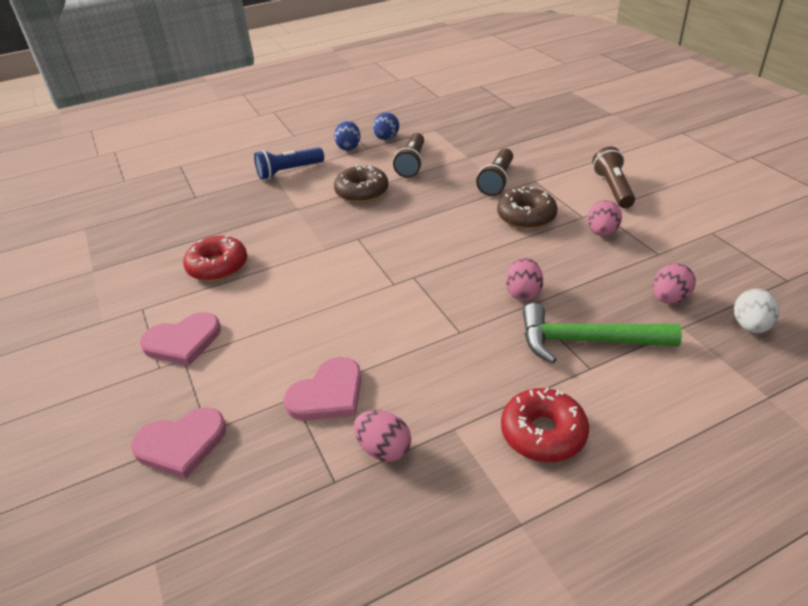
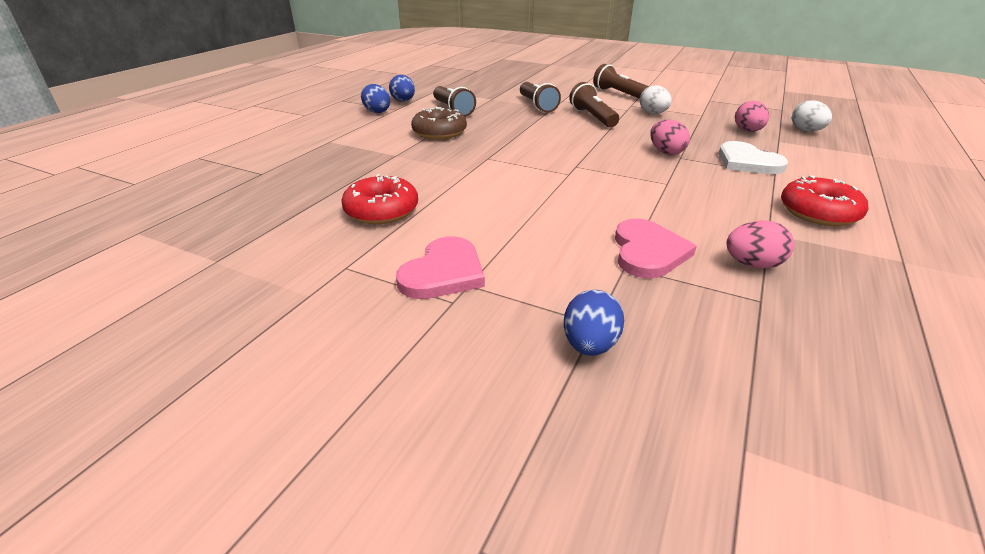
camera: 40 degrees left, 5 degrees down
pink heart [131,407,227,479] -> blue egg [564,290,624,356]
blue flashlight [254,147,324,180] -> none
brown donut [497,186,558,229] -> brown flashlight [569,82,619,127]
green hammer [523,303,682,363] -> white heart [718,141,788,174]
pink egg [587,200,622,236] -> white egg [640,85,672,114]

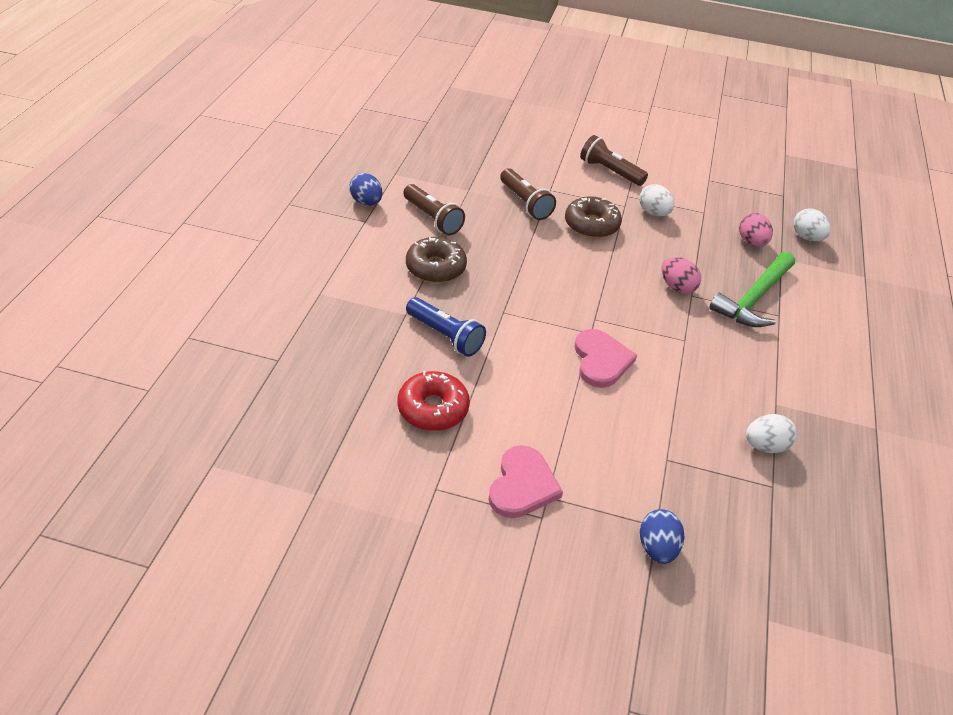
camera: 15 degrees left, 10 degrees up
blue egg [361,84,390,113] -> none
brown flashlight [569,82,619,127] -> brown donut [565,196,622,238]
pink heart [615,219,697,278] -> pink heart moved to [574,329,637,388]
white heart [718,141,788,174] -> green hammer [709,252,795,327]
pink egg [726,220,794,269] -> white egg [746,414,797,453]
red donut [781,175,868,226] -> none
none -> blue flashlight [406,297,486,357]

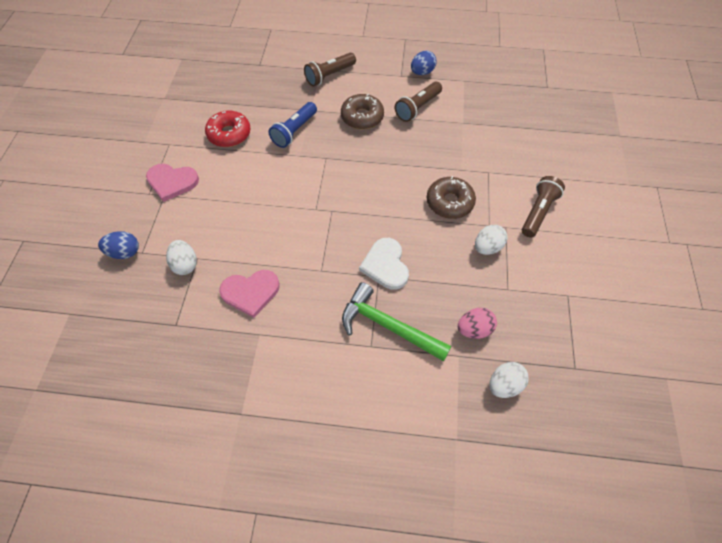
camera: 85 degrees right, 15 degrees up
brown flashlight [500,168,556,220] -> brown flashlight moved to [304,53,356,86]
pink heart [574,329,637,388] -> pink heart moved to [219,270,280,318]
pink egg [662,257,701,294] -> white heart [359,238,409,290]
white egg [746,414,797,453] -> white egg moved to [166,240,197,275]

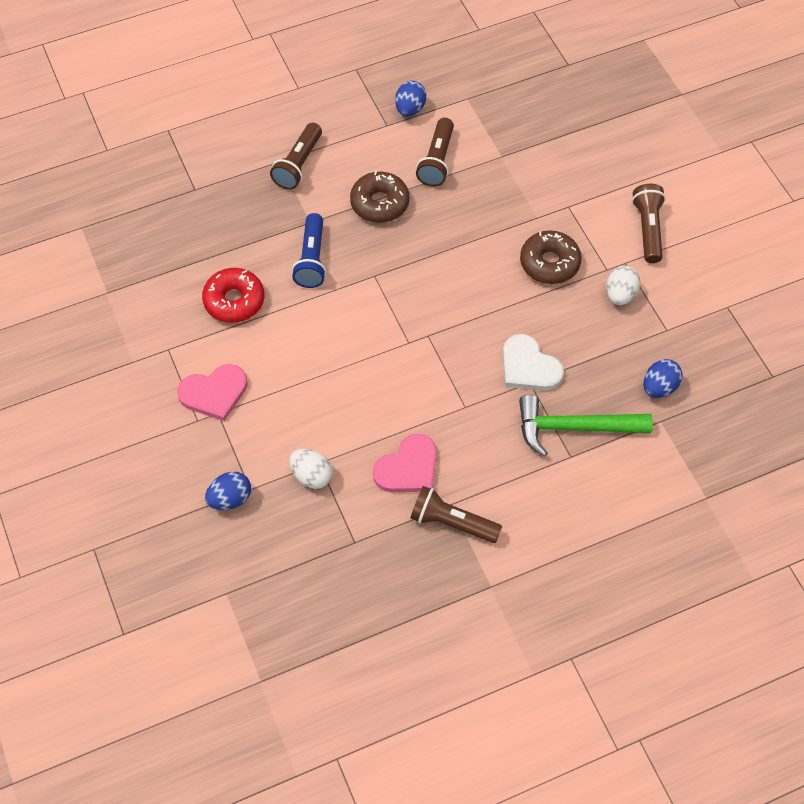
camera: 30 degrees left, 0 degrees up
pink egg [458,308,497,339] -> blue egg [643,359,683,398]
white egg [489,362,529,398] -> none
none -> brown flashlight [410,486,502,543]

